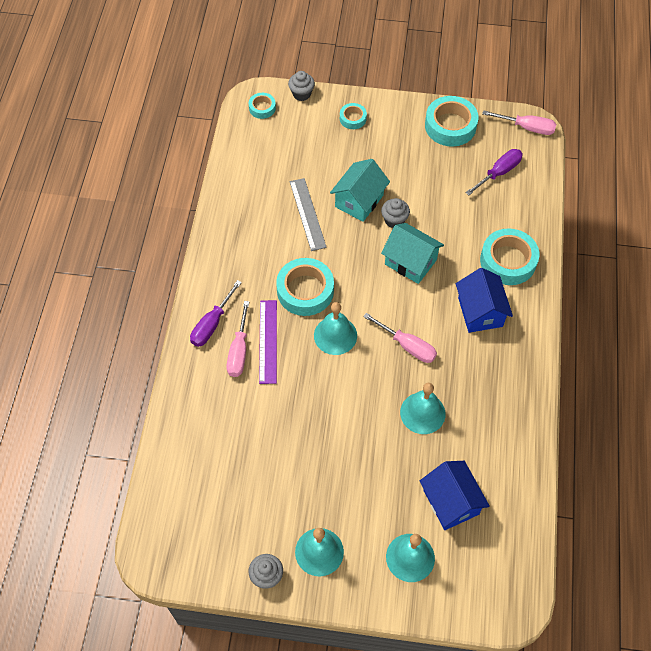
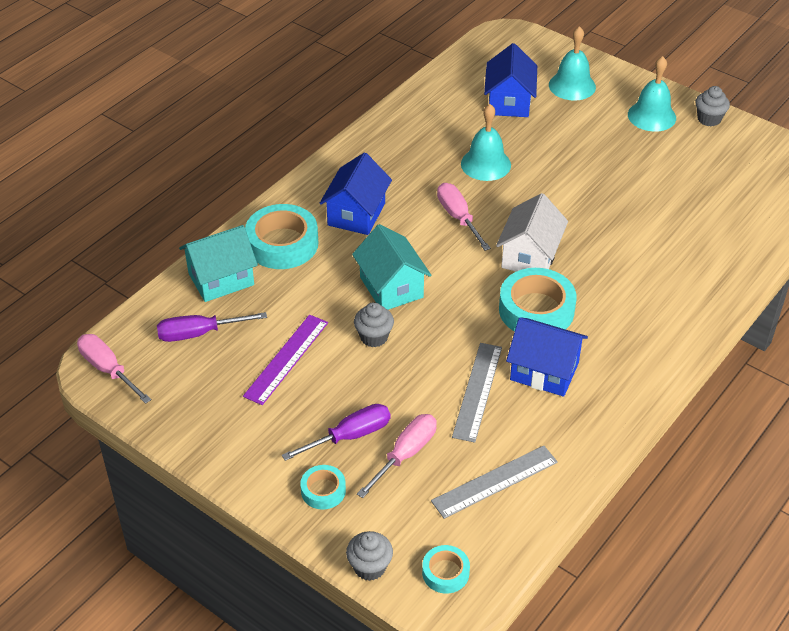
camera: 150 degrees left, 15 degrees down
purple screwdriver [190,280,242,347] -> purple screwdriver moved to [282,404,391,461]
pink screwdriver [226,301,249,377] -> pink screwdriver moved to [357,414,437,498]
purple ruler [259,300,277,384] -> purple ruler moved to [243,315,328,405]
turquoise bell [314,302,357,355] -> white house [496,193,568,272]
turquoise house [330,159,390,222] -> turquoise house moved to [179,225,258,302]
turquoise tape [425,96,479,147] -> none
none -> grey ruler [431,445,558,519]
none -> blue house [506,317,588,397]

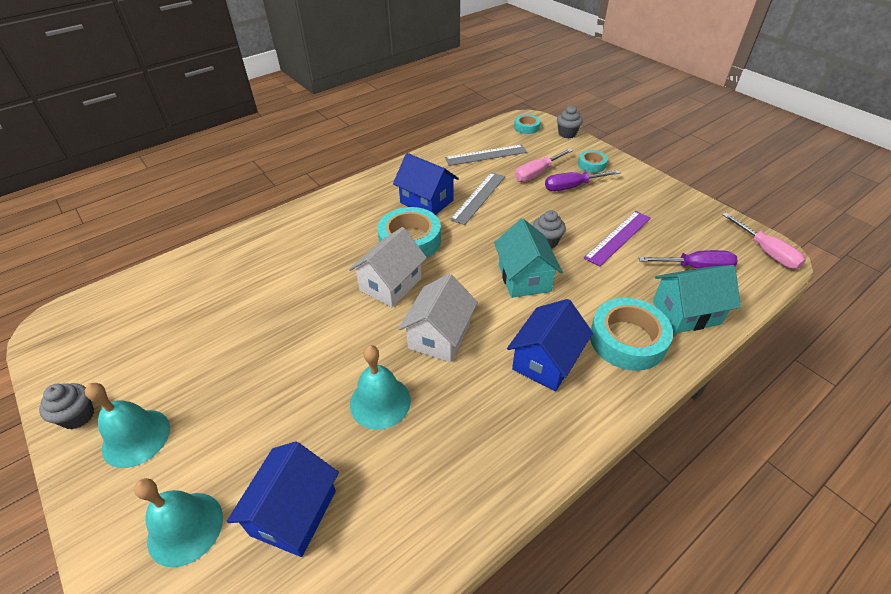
camera: 165 degrees left, 0 degrees up
pink screwdriver [437,183,491,251] -> white house [398,274,478,362]

